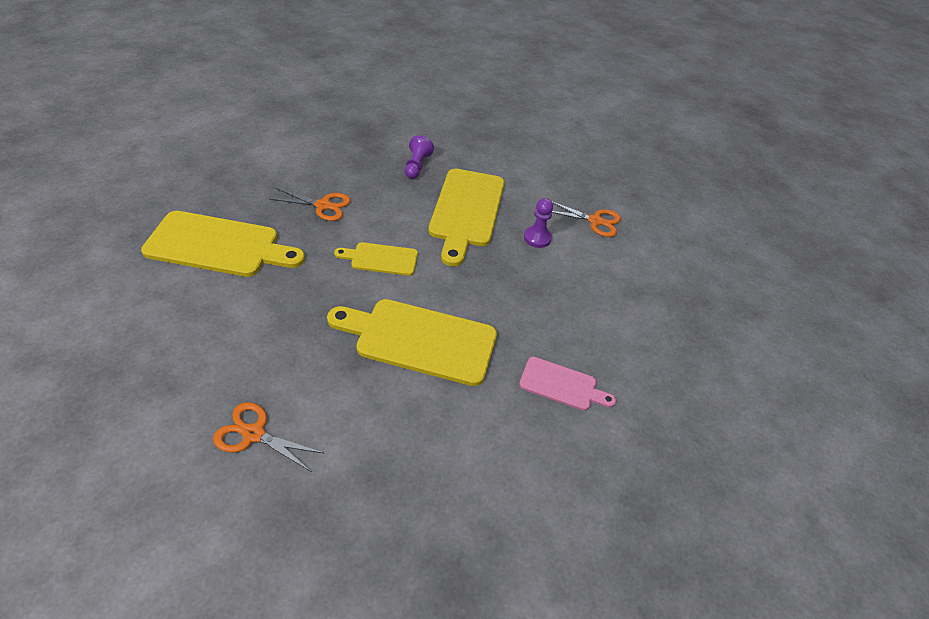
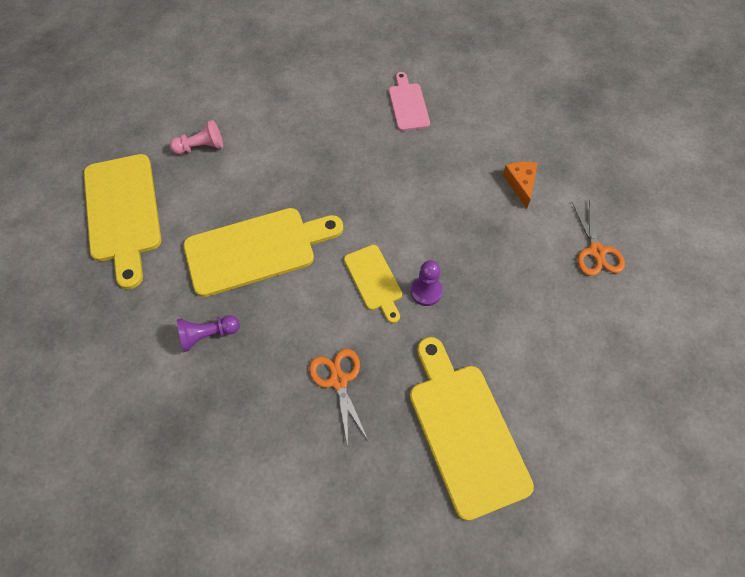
camera: 115 degrees left, 15 degrees up
yellow cutting board [327,299,497,386] -> yellow cutting board moved to [84,154,161,289]
purple pawn [524,198,553,248] -> purple pawn moved to [411,260,443,306]
orange scissors [552,202,621,237] -> pink pawn [170,120,223,154]
none -> orange cheese [503,162,538,209]

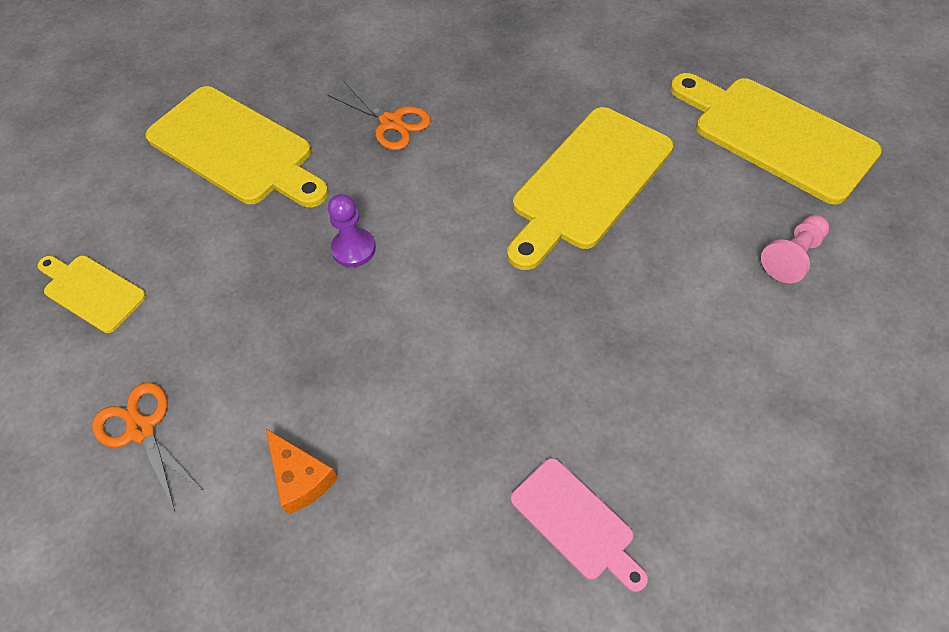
camera: 150 degrees right, 5 degrees down
purple pawn [177,315,240,352] -> none
yellow cutting board [344,245,402,323] -> yellow cutting board moved to [37,255,146,333]

